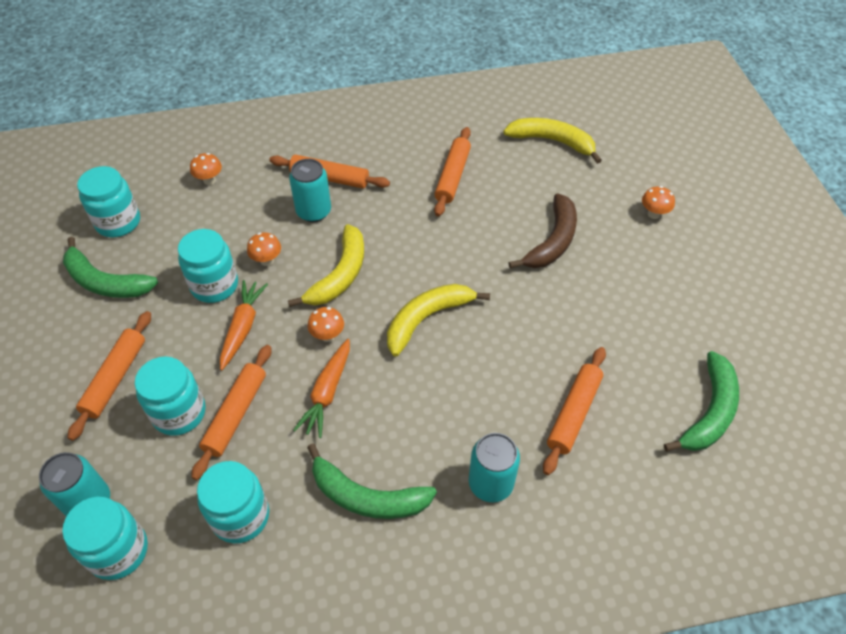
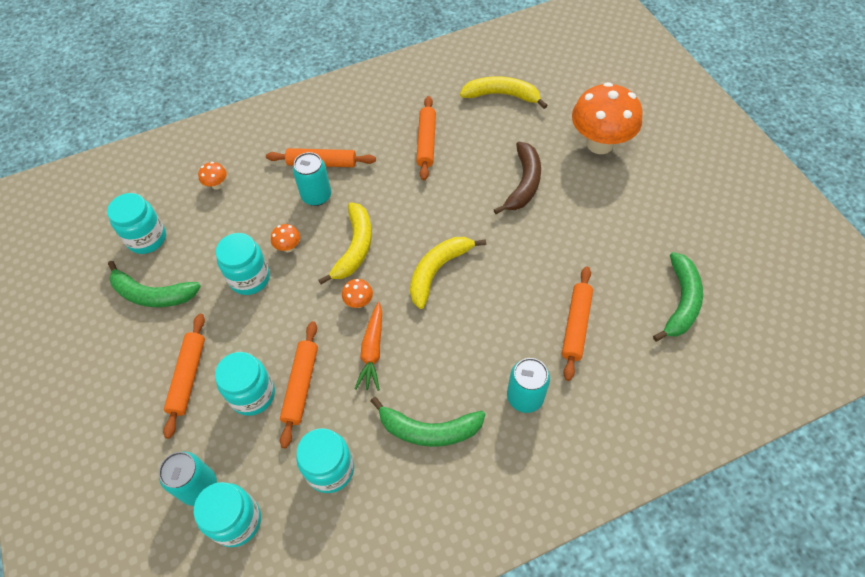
camera: 10 degrees left, 5 degrees up
orange carrot [220,280,268,371] -> none
orange mushroom [642,186,675,219] -> orange mushroom [572,82,642,154], size x2.48

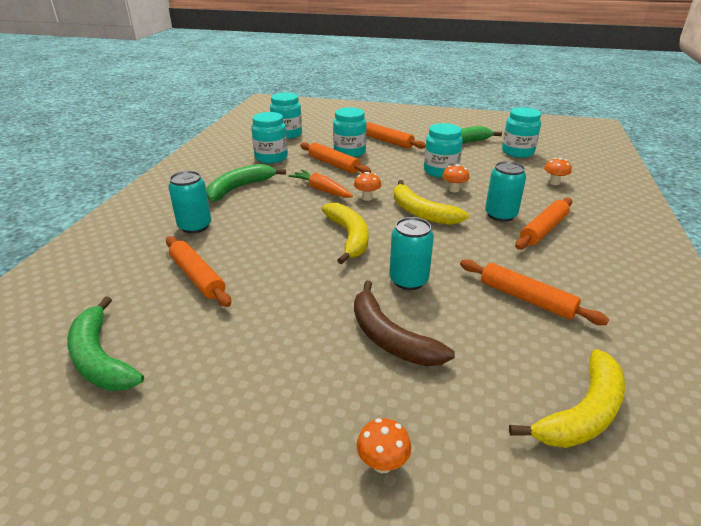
camera: 125 degrees right, 25 degrees down
turquoise can [159,452,217,506] -> turquoise can moved to [389,217,434,290]
orange mushroom [572,82,642,154] -> orange mushroom [357,418,411,473], size x0.40

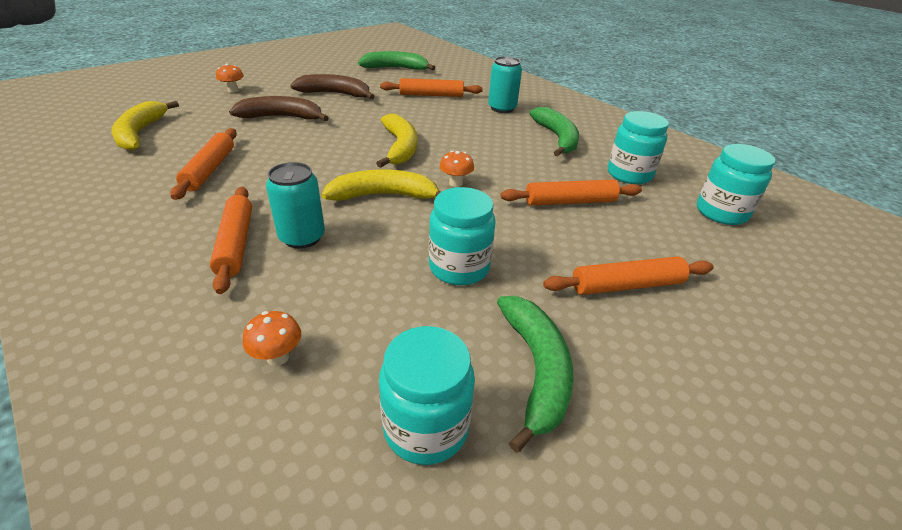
camera: 125 degrees right, 5 degrees up
orange carrot [288,170,353,198] -> none
yellow banana [321,203,369,264] -> yellow banana turned 120 degrees counterclockwise [376,114,417,168]
turquoise jar [333,107,367,157] -> none
turquoise can [389,217,434,290] -> none
orange mushroom [442,164,469,192] -> none
orange rolling pin [460,259,609,325] -> orange rolling pin turned 75 degrees counterclockwise [170,128,237,200]
none -> brown banana [290,74,375,100]

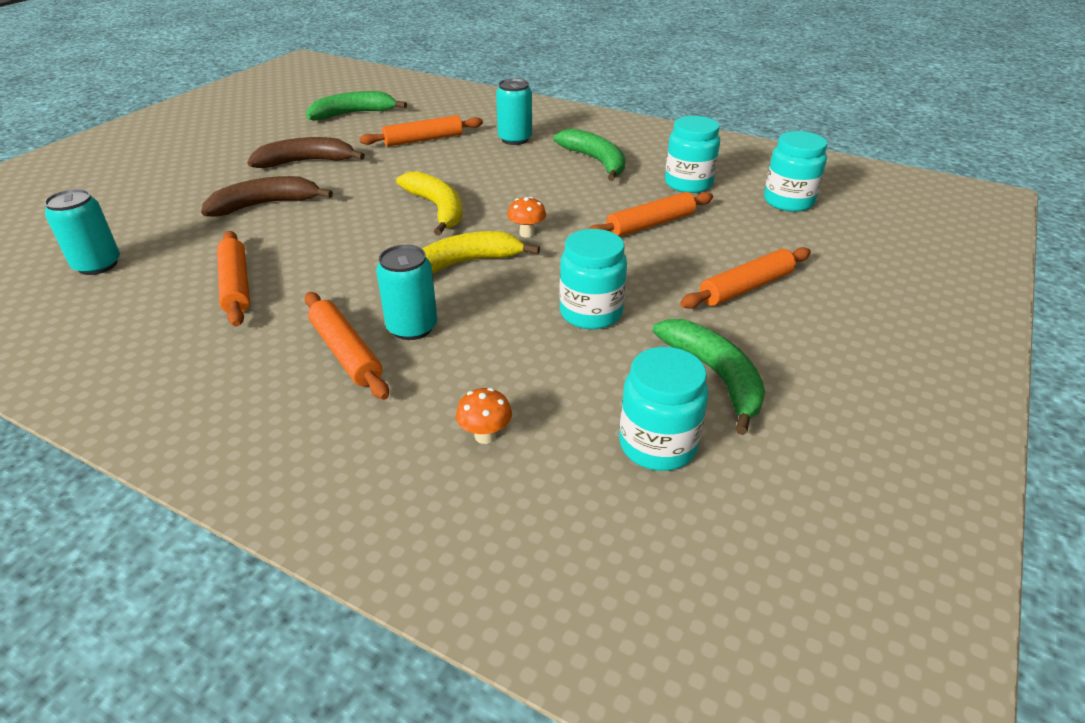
camera: 20 degrees left, 0 degrees up
yellow banana [111,101,179,151] -> turquoise can [44,189,120,275]
orange mushroom [216,63,244,93] -> none

